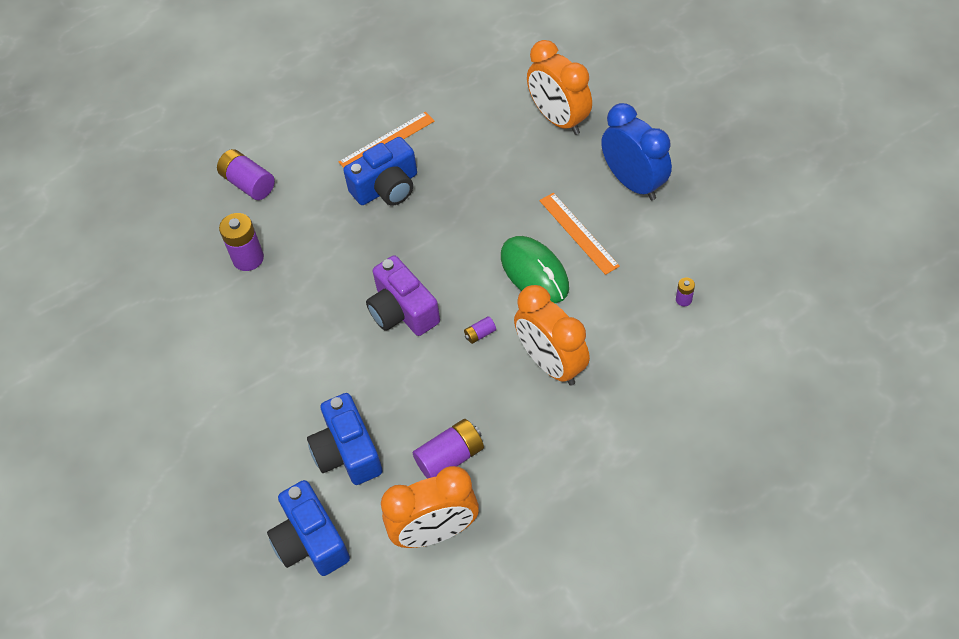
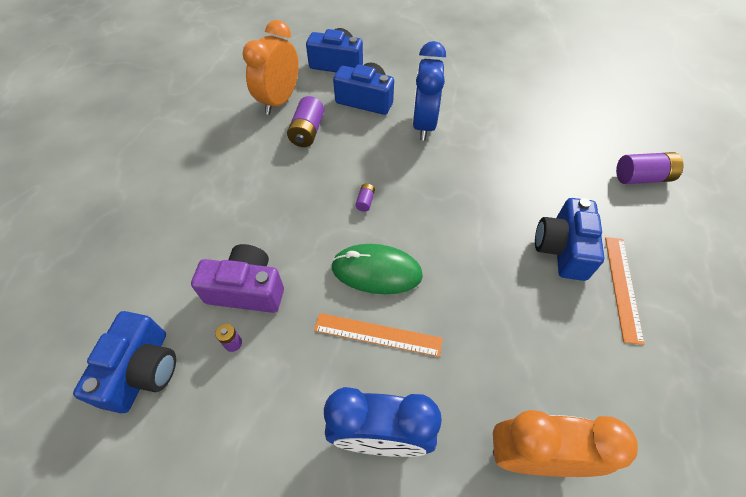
camera: 130 degrees right, 0 degrees up
purple battery [219,213,264,271] -> none
purple camera [366,255,440,336] -> purple camera moved to [191,244,284,313]
orange clock [514,285,590,386] -> none
none -> blue camera [73,311,176,413]
none -> blue clock [413,41,446,141]

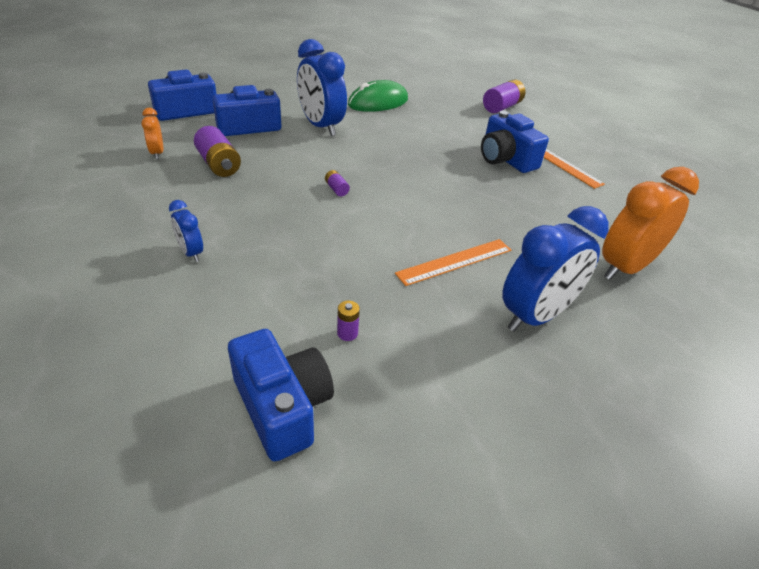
camera: 45 degrees left, 15 degrees down
purple camera [191,244,284,313] -> none
orange clock [243,20,299,115] -> orange clock [142,108,163,159], size x0.49
green mouse [331,244,423,294] -> green mouse moved to [348,80,408,112]
none -> blue clock [169,200,203,262]

